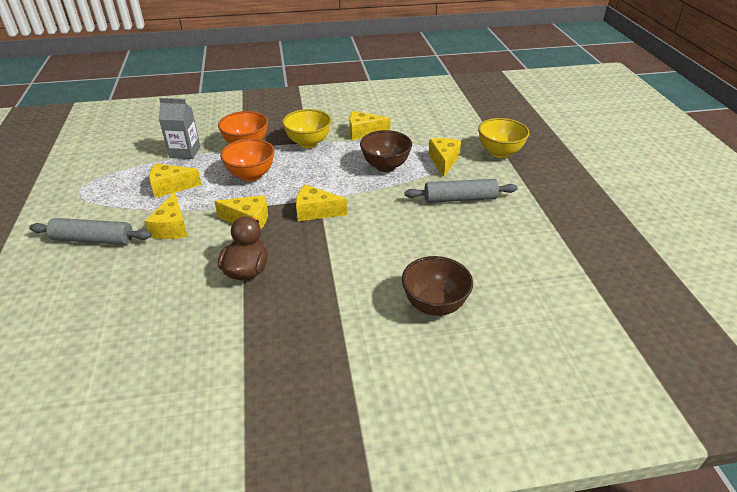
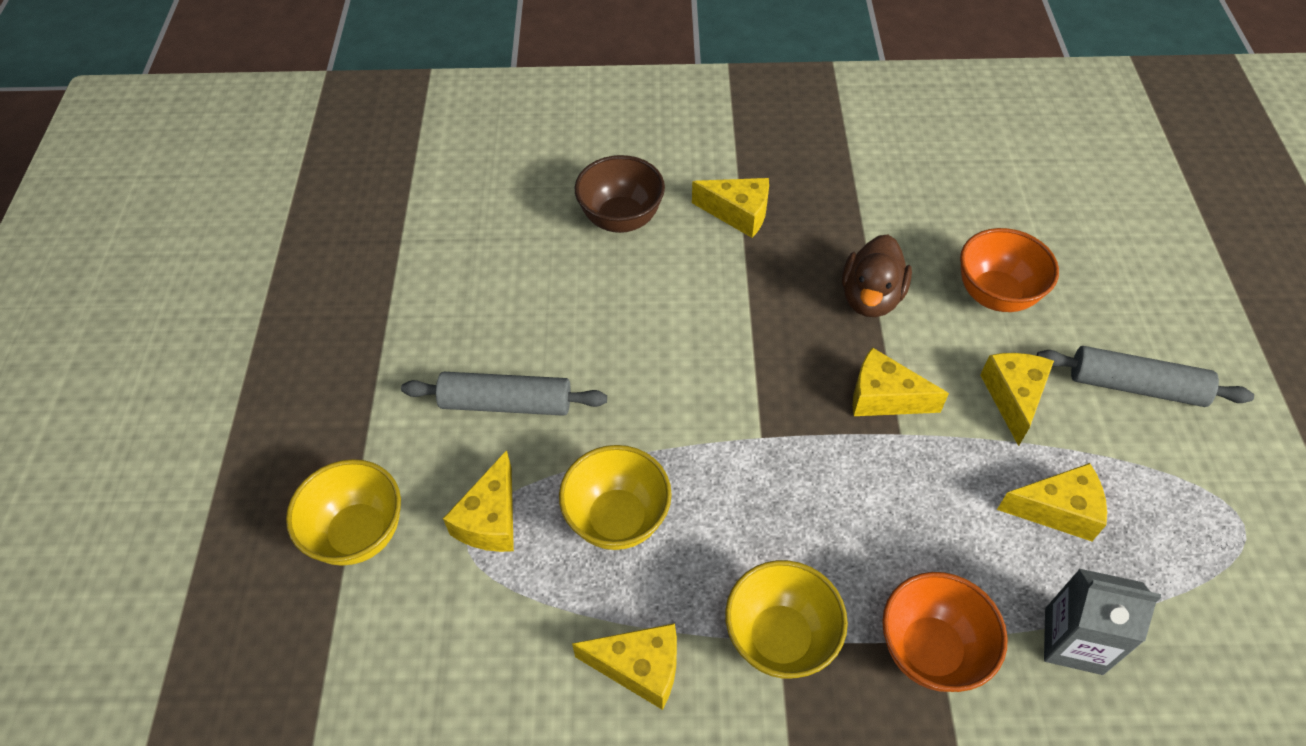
camera: 170 degrees left, 15 degrees up
orange bowl [220,139,275,182] -> orange bowl moved to [960,228,1059,312]
yellow cheese [296,184,347,221] -> yellow cheese moved to [692,178,769,238]
brown bowl [360,130,412,172] -> yellow bowl [559,445,672,550]

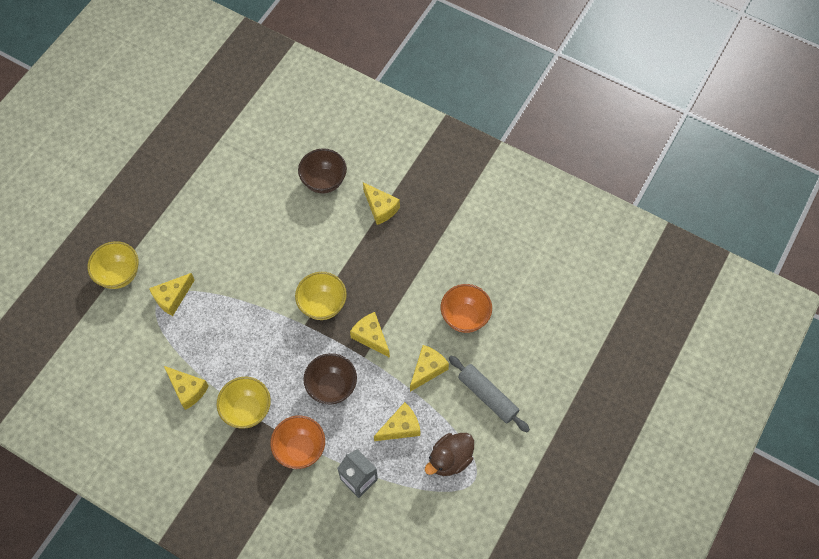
camera: 30 degrees right, 10 degrees up
grey rolling pin [401,372,607,416] -> none
yellow bowl [559,445,672,550] -> yellow bowl moved to [295,272,347,320]
brown duck [842,234,912,317] -> brown duck moved to [425,433,474,476]
yellow cheese [997,463,1107,541] -> yellow cheese turned 60 degrees counterclockwise [374,402,420,441]
none -> brown bowl [303,353,357,405]

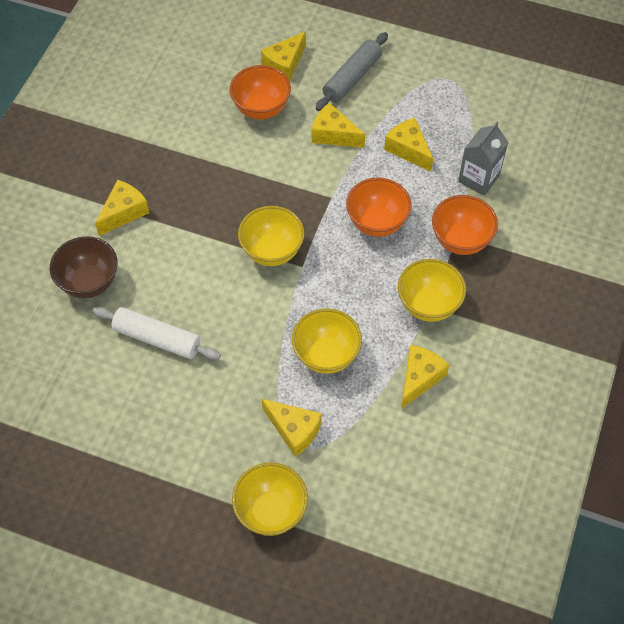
camera: 100 degrees left, 5 degrees down
brown bowl [303,353,357,405] -> orange bowl [346,178,412,237]
yellow cheese [350,312,390,358] -> yellow cheese moved to [261,31,306,81]
brown duck [425,433,474,476] -> none
none -> white rolling pin [92,307,221,360]
none -> yellow bowl [292,308,362,374]

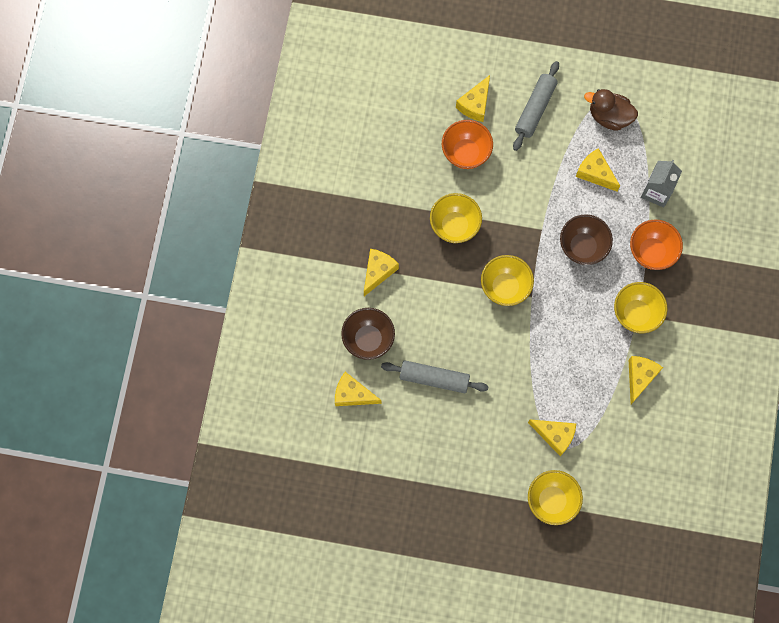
camera: 10 degrees left, 15 degrees up
white rolling pin [92,307,221,360] -> grey rolling pin [381,360,489,393]
yellow bowl [292,308,362,374] -> yellow bowl moved to [430,193,482,243]
yellow cheese [312,103,365,148] -> yellow cheese moved to [335,372,381,406]
orange bowl [346,178,412,237] -> brown bowl [560,214,613,265]
none -> brown duck [584,89,638,131]

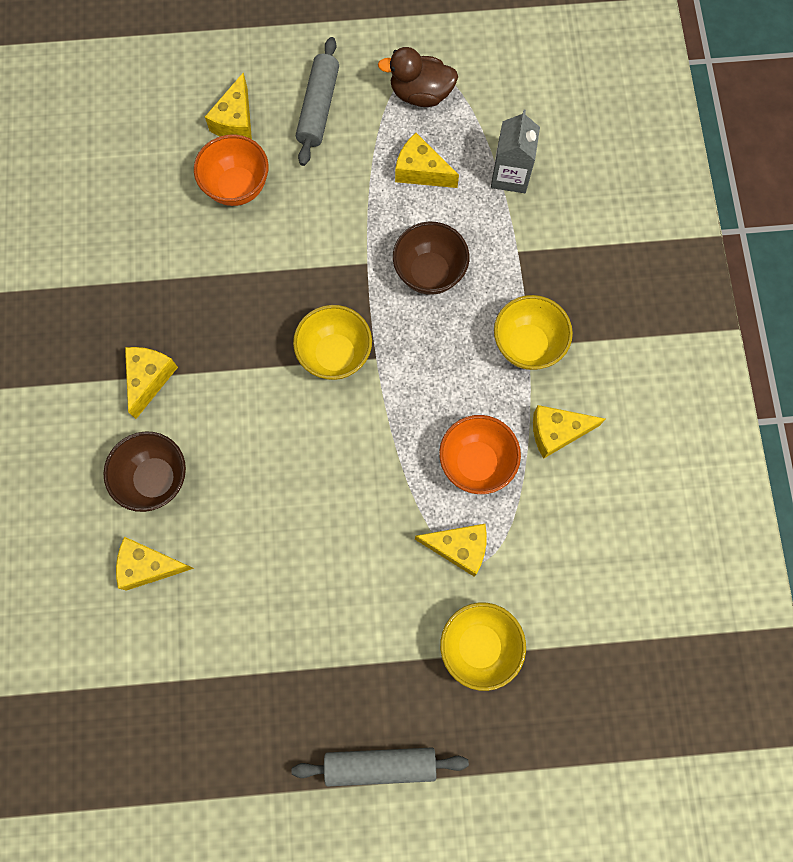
camera: 15 degrees left, 0 degrees up
grey rolling pin [381,360,489,393] -> grey rolling pin moved to [292,748,469,786]
yellow bowl [430,193,482,243] -> none
yellow cheese [629,356,663,404] -> yellow cheese turned 105 degrees counterclockwise [533,405,605,459]
orange bowl [630,220,683,270] -> orange bowl moved to [439,415,521,494]

